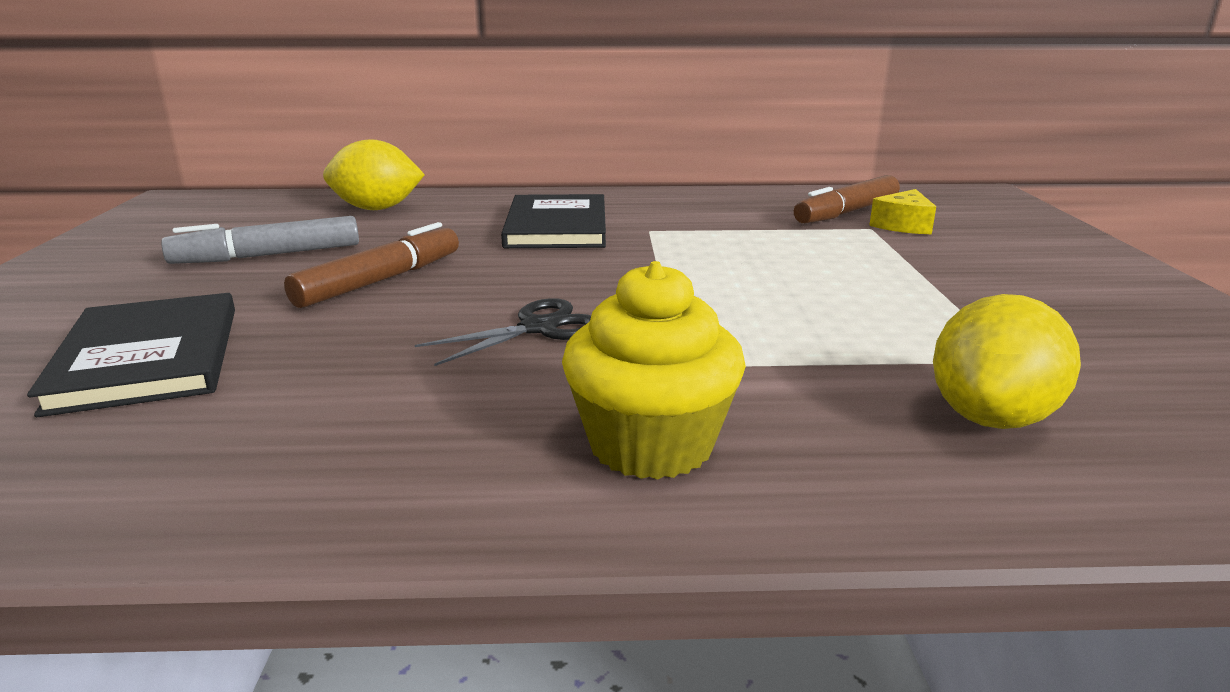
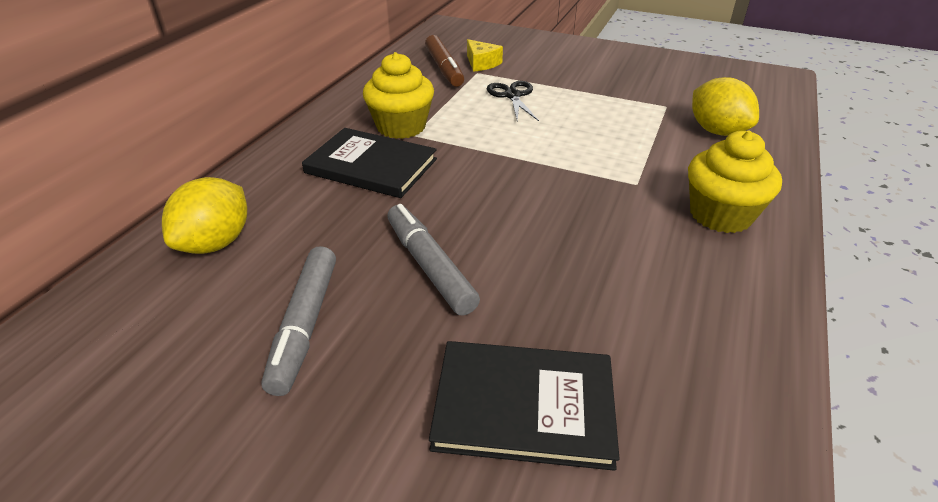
camera: 65 degrees left, 15 degrees up
brown marker [284,222,459,308] -> grey marker [387,204,480,316]
black scissors [415,298,591,366] -> black scissors moved to [487,81,539,121]
none -> yellow cupcake [363,52,434,139]

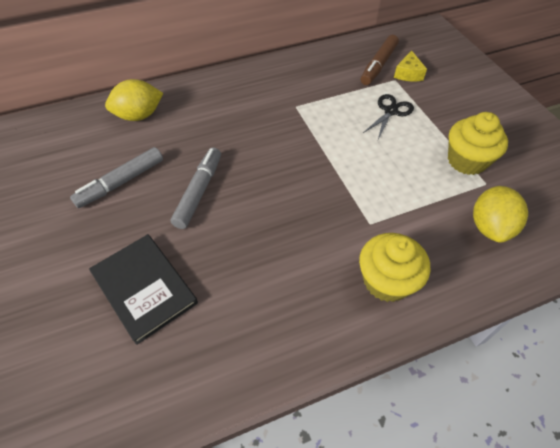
camera: 45 degrees right, 15 degrees up
black book [302,128,437,198] -> none
yellow cupcake [363,52,434,139] -> yellow cupcake moved to [448,112,508,175]

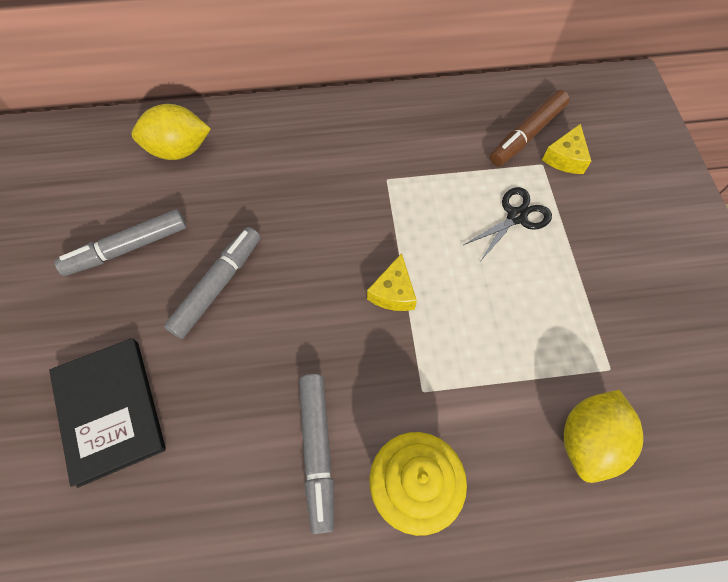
camera: 15 degrees right, 10 degrees up
yellow cupcake [448,112,508,175] -> none
none -> grey marker [299,374,334,534]
none -> yellow cheese [367,253,417,311]

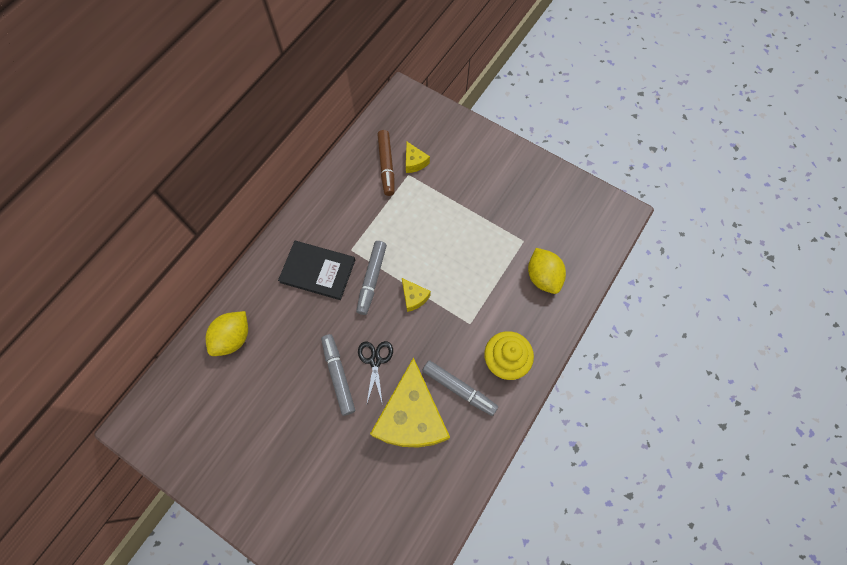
camera: 50 degrees left, 5 degrees up
black book [49,338,166,488] -> black book moved to [278,241,355,300]
grey marker [54,210,186,276] -> grey marker moved to [356,241,387,315]
black scissors [463,187,552,260] -> black scissors moved to [358,341,393,406]
none -> yellow cheese [370,357,450,448]

